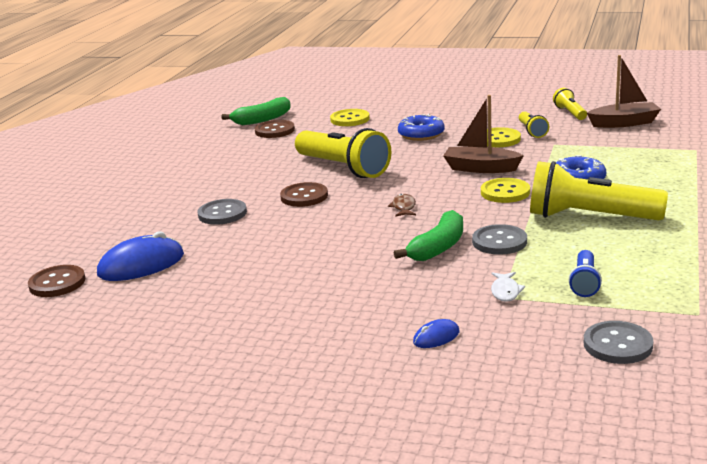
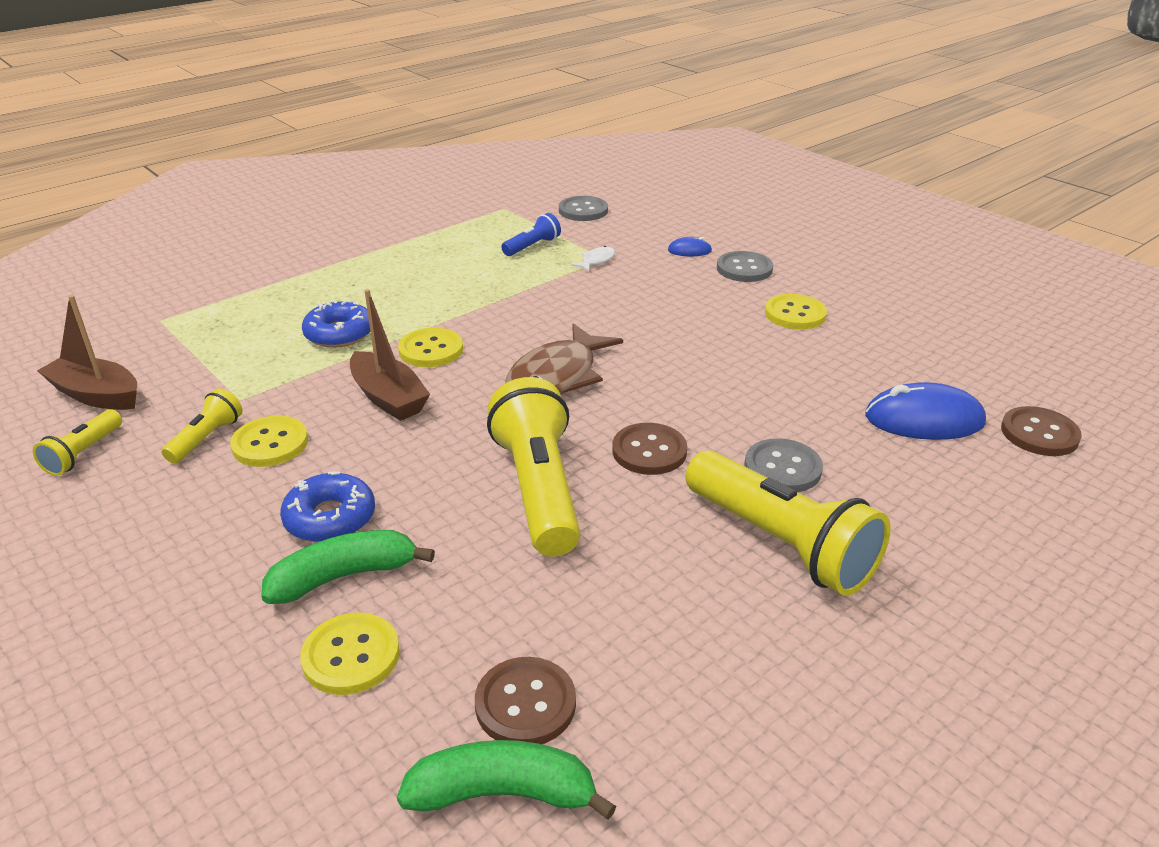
camera: 150 degrees left, 10 degrees up
brown fish [388,194,416,217] -> brown fish [505,323,623,394], size x2.29
green banana [394,210,463,261] -> green banana moved to [262,530,435,604]
grey button [472,224,527,255] -> grey button moved to [717,251,773,282]
yellow flashlight [530,161,668,220] -> yellow flashlight moved to [686,450,891,596]
none -> yellow button [765,294,827,330]

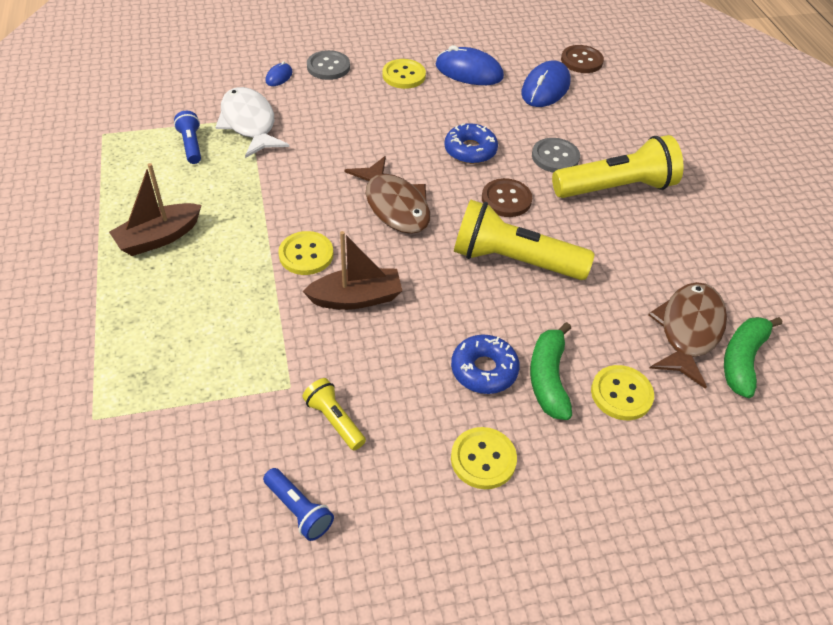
camera: 65 degrees left, 15 degrees up
yellow flashlight [33,409,122,476] -> blue flashlight [263,468,334,541]
brown boat [37,295,137,410] -> brown boat moved to [109,163,202,256]
yellow button [230,416,308,467] -> yellow button moved to [451,427,517,489]
blue donut [302,300,370,348] -> blue donut moved to [444,123,498,164]
brown button [475,657,576,744] -> brown fish [648,282,727,389]
grey button [559,196,608,221] -> none
white fish [571,246,615,272] -> white fish [215,87,289,158], size x2.29
none -> blue mouse [435,45,504,85]

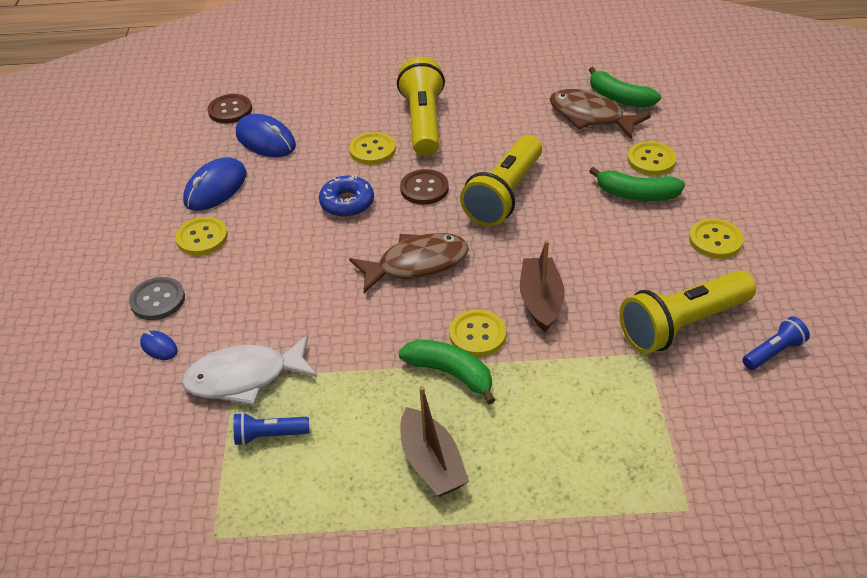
camera: 75 degrees left, 5 degrees down
yellow flashlight [302,378,366,450] -> yellow flashlight [620,270,756,354], size x2.05
blue donut [451,334,520,394] -> none
grey button [532,138,580,173] -> yellow button [349,132,396,165]
none -> green banana [398,340,495,404]

